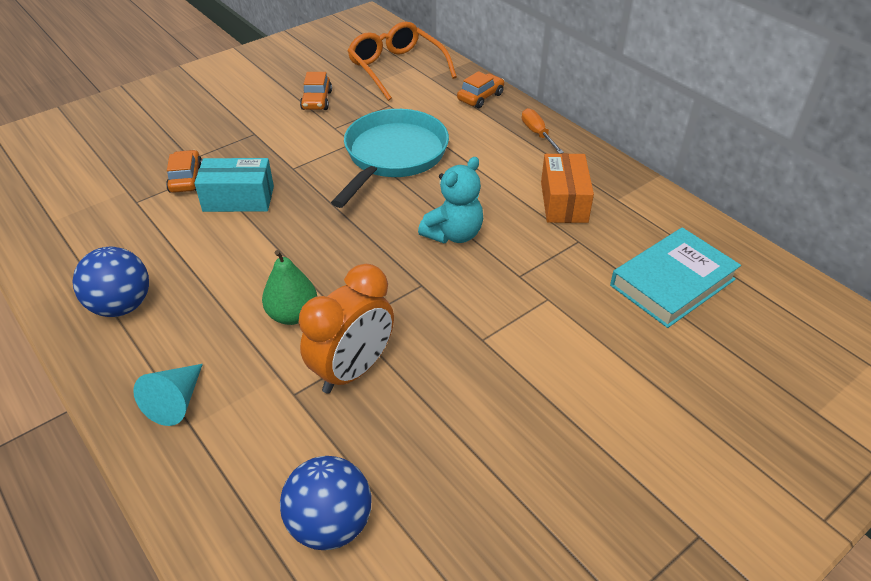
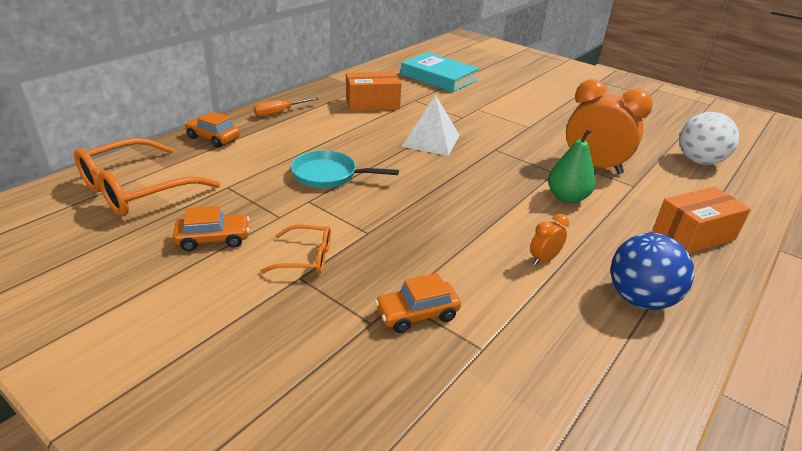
camera: 105 degrees left, 10 degrees down
turquoise cone [133,364,203,426] -> orange box [653,187,751,254]
turquoise box [194,158,274,212] -> none
blue ball [280,456,372,550] -> white ball [680,112,739,165]
turquoise pan [331,109,449,208] -> turquoise pan [291,150,399,188], size x0.59
turquoise teddy bear [418,157,483,243] -> white pyramid [402,95,459,156]
none -> orange glasses [260,225,331,274]
none -> orange clock [530,214,569,266]

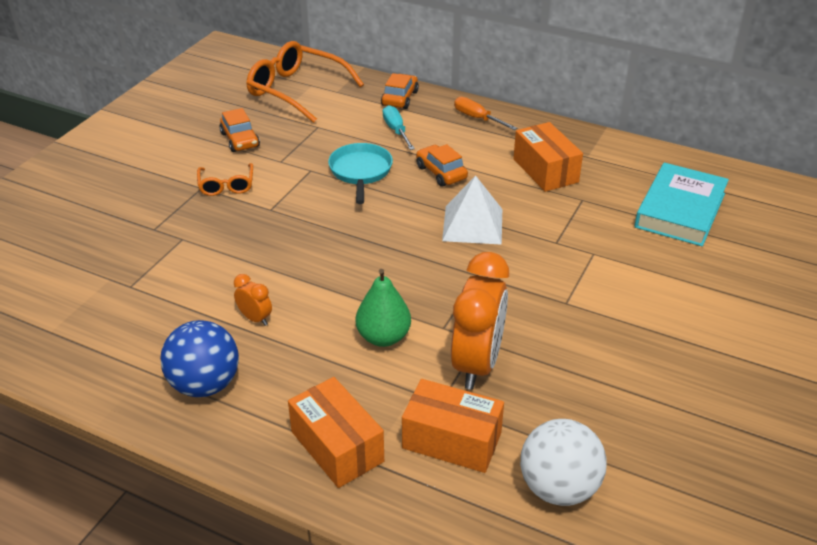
camera: 80 degrees right, 5 degrees up
orange car [375,273,461,333] -> orange car moved to [416,144,468,187]
none -> turquoise screwdriver [383,105,415,150]
none -> orange box [402,379,504,473]

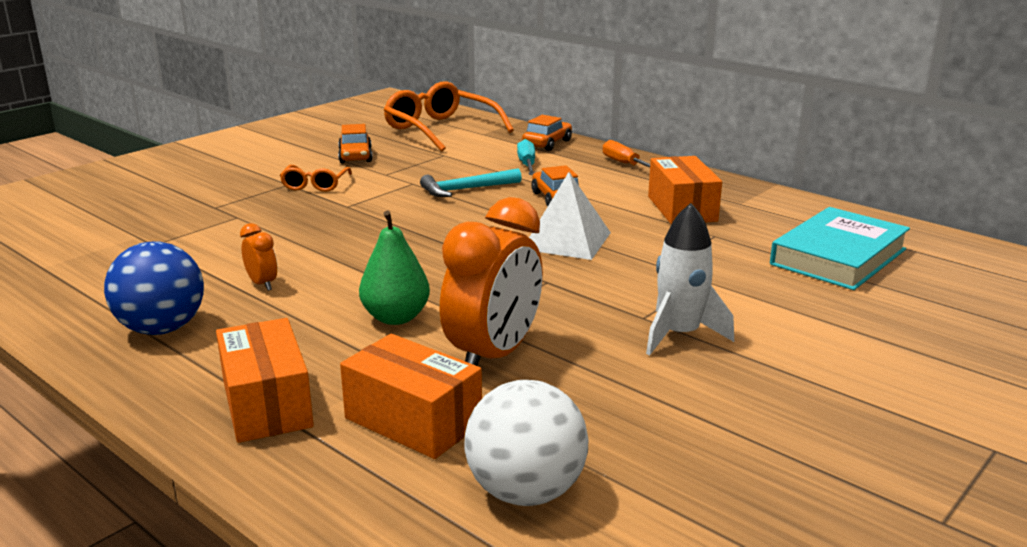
camera: 15 degrees right, 15 degrees down
turquoise pan [328,143,393,204] -> turquoise hammer [420,168,522,197]
none -> white rocket [646,203,734,355]

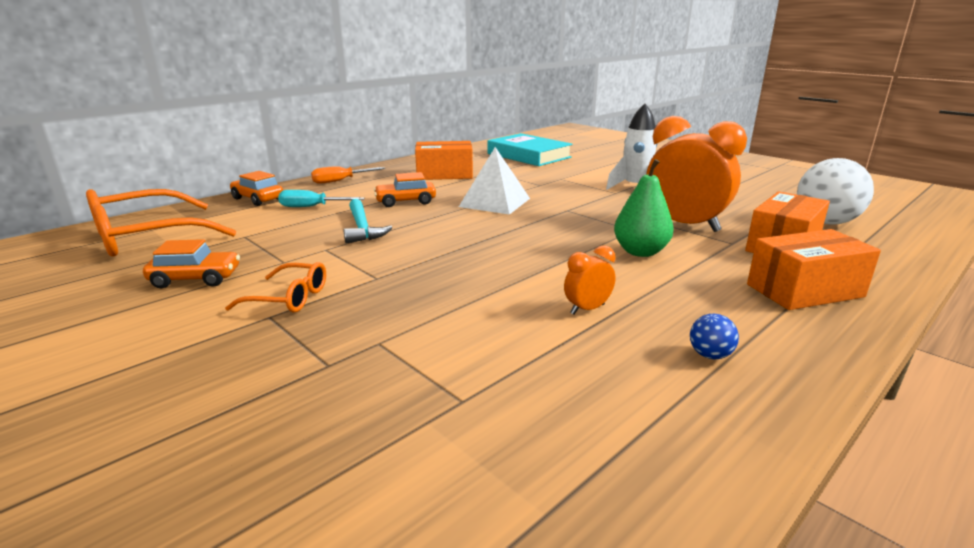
camera: 85 degrees left, 0 degrees up
blue ball [104,241,204,335] -> blue ball [690,314,739,359], size x0.43

